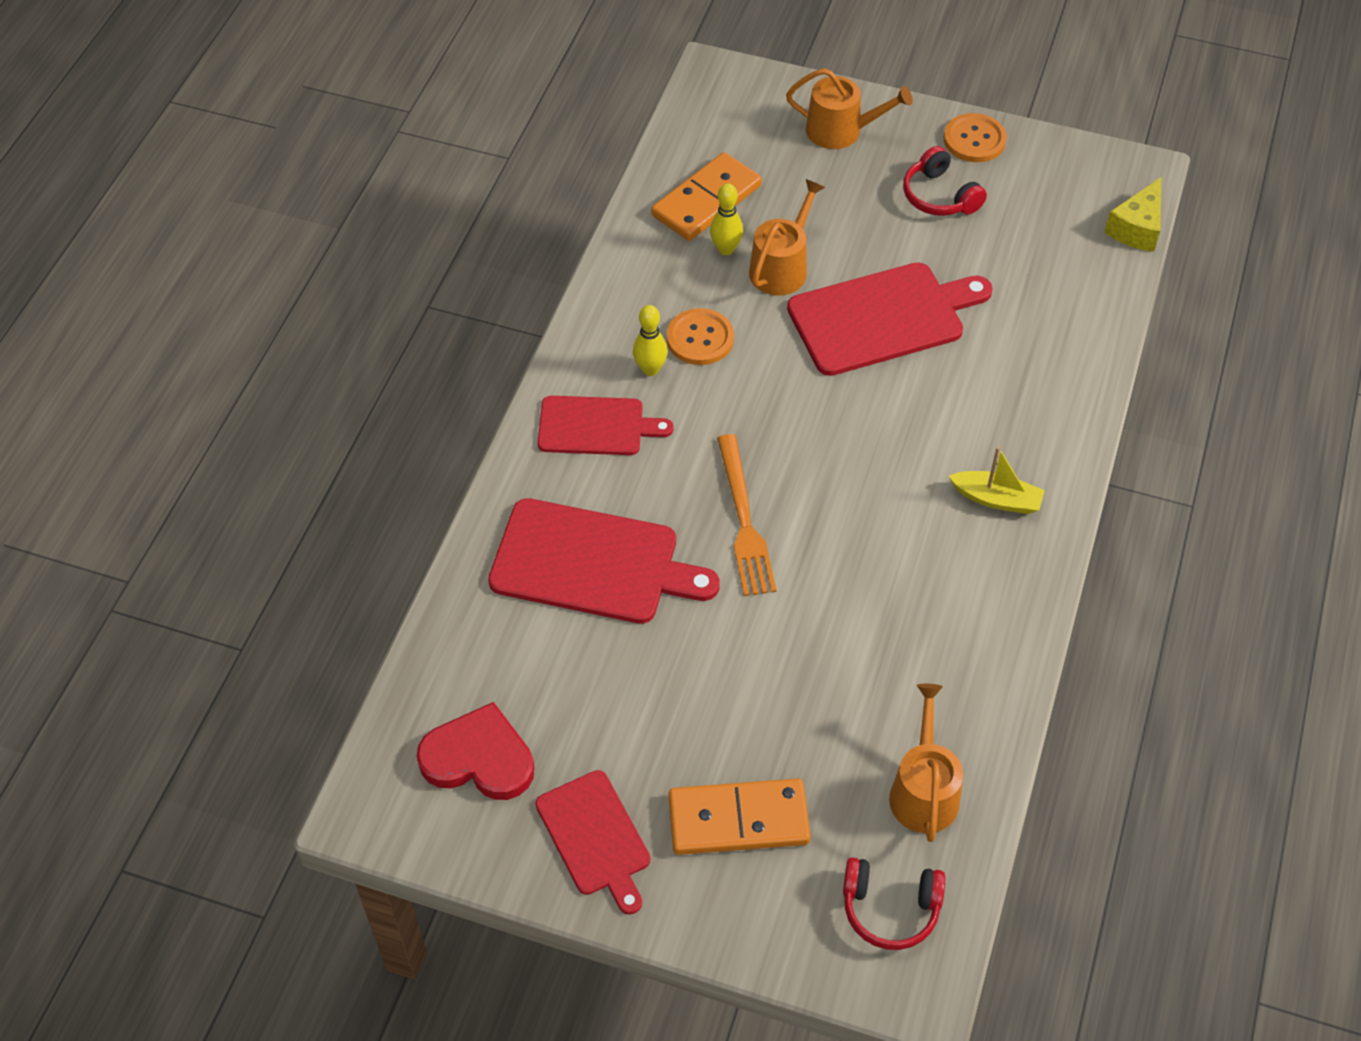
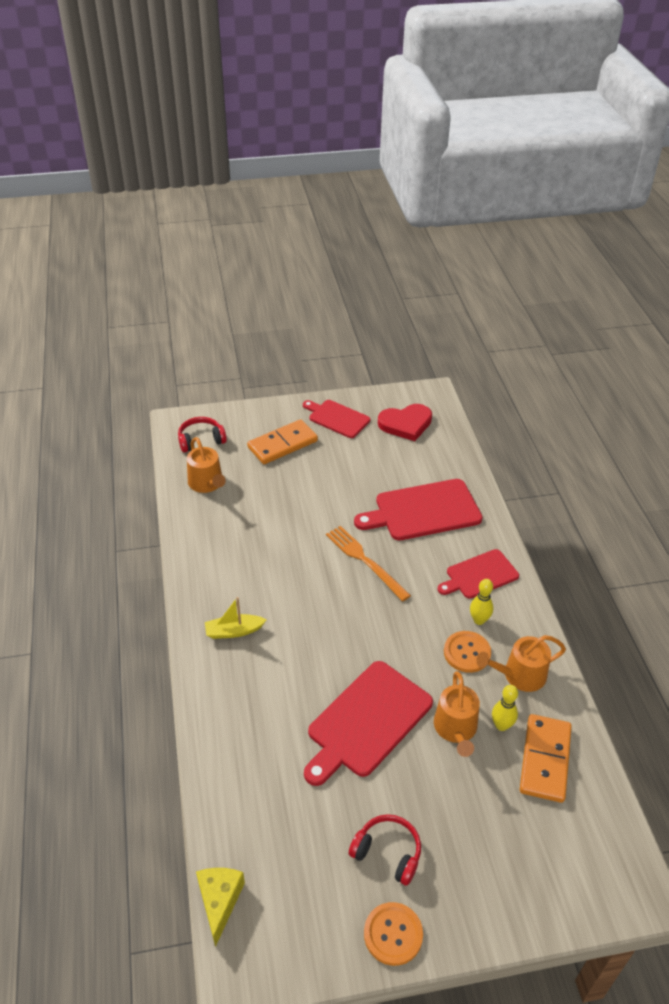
camera: 150 degrees right, 10 degrees down
orange watering can [786,68,913,149] -> orange watering can moved to [476,635,566,692]

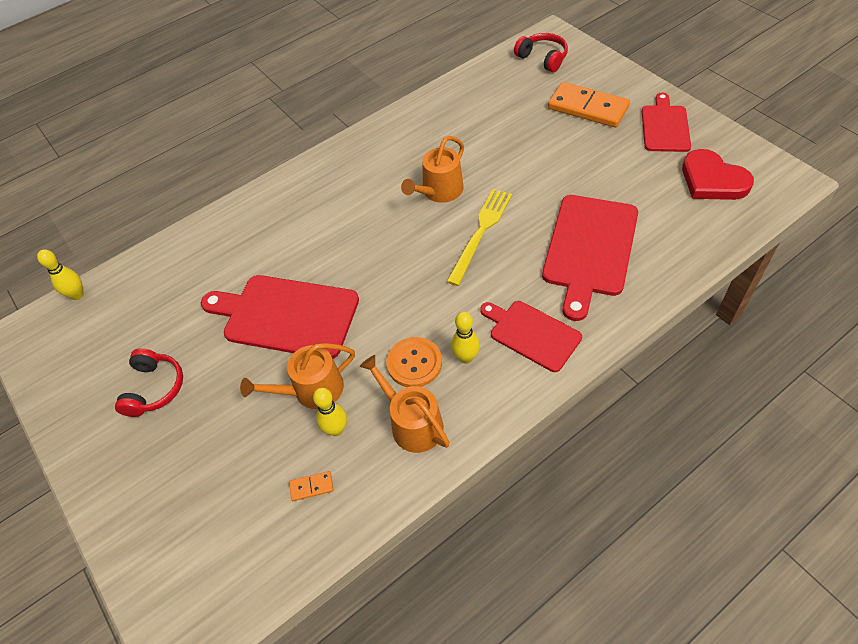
camera: 70 degrees right, 10 degrees up
orange watering can [187,437,226,493] -> orange watering can moved to [401,136,464,203]
yellow cheese [196,868,245,947] -> yellow bowling pin [37,249,84,300]
yellow boat [205,597,266,639] -> none
orange fork [326,526,411,601] -> yellow fork [446,189,512,286]
red cutting board [354,479,483,540] -> red cutting board turned 120 degrees counterclockwise [542,195,638,321]
orange button [364,902,423,966] -> none
orange domino [520,714,572,803] -> orange domino [289,471,334,501], size x0.41

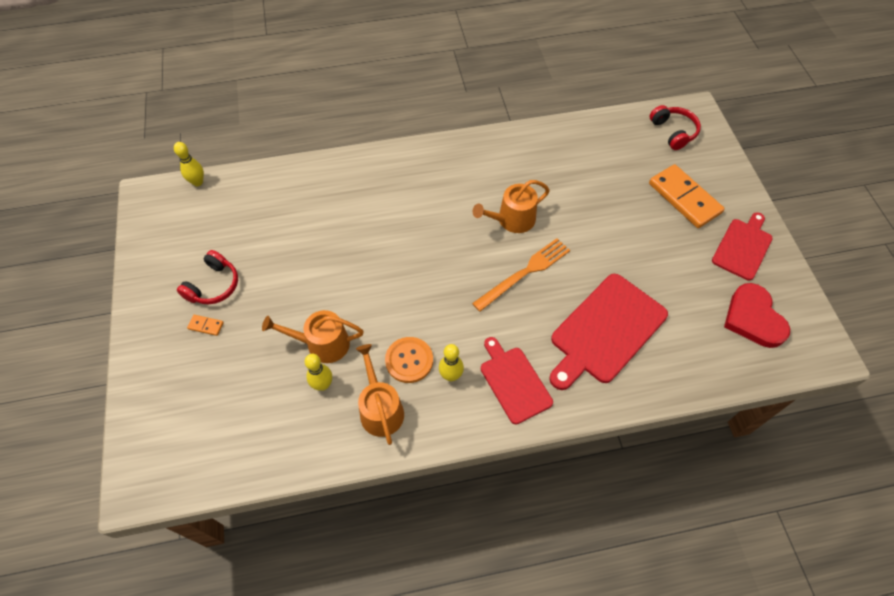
camera: 20 degrees right, 5 degrees up
red cutting board [201,275,359,359] -> none
orange domino [289,471,334,501] -> orange domino moved to [187,315,224,336]
yellow fork [446,189,512,286] -> orange fork [472,238,570,312]

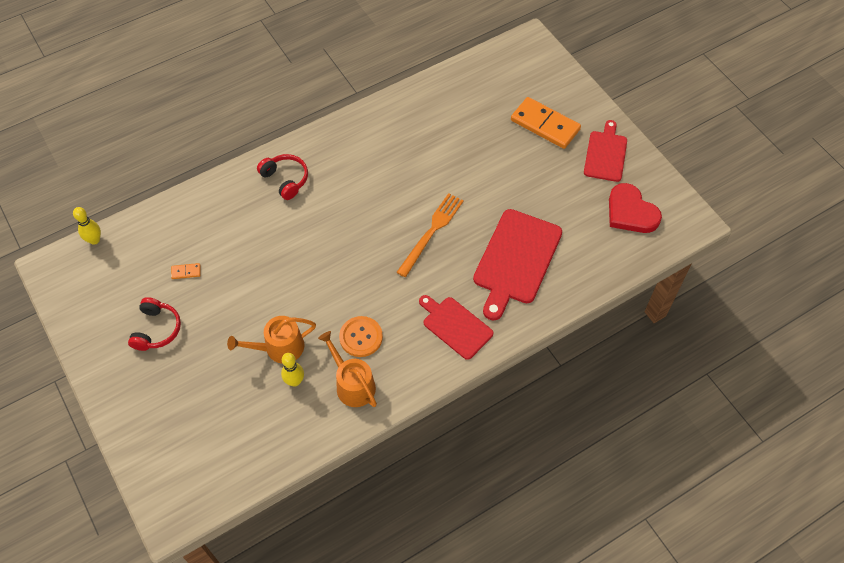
camera: 20 degrees left, 0 degrees up
orange domino [187,315,224,336] -> orange domino moved to [171,263,201,279]
yellow bowling pin [439,344,464,381] -> none
orange watering can [473,180,550,233] -> none
red headphones [650,105,701,150] -> red headphones moved to [257,154,308,200]

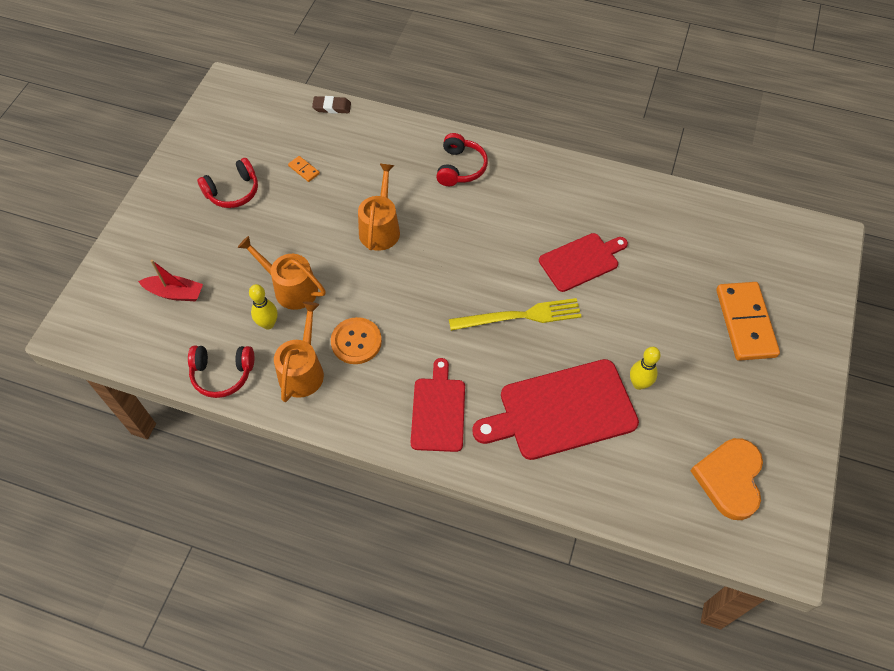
camera: 50 degrees right, 0 degrees up
yellow bowling pin [73,207,101,245] -> yellow bowling pin moved to [630,347,661,390]
orange fork [396,193,464,277] -> yellow fork [449,298,582,331]
red cutting board [584,120,627,182] -> red cutting board moved to [539,233,628,292]
red heart [609,183,662,233] -> orange heart [690,438,763,520]
none -> red boat [138,260,203,301]
none -> red headphones [188,345,254,398]
none -> brown eraser [312,96,351,114]
none -> orange watering can [358,163,400,251]

